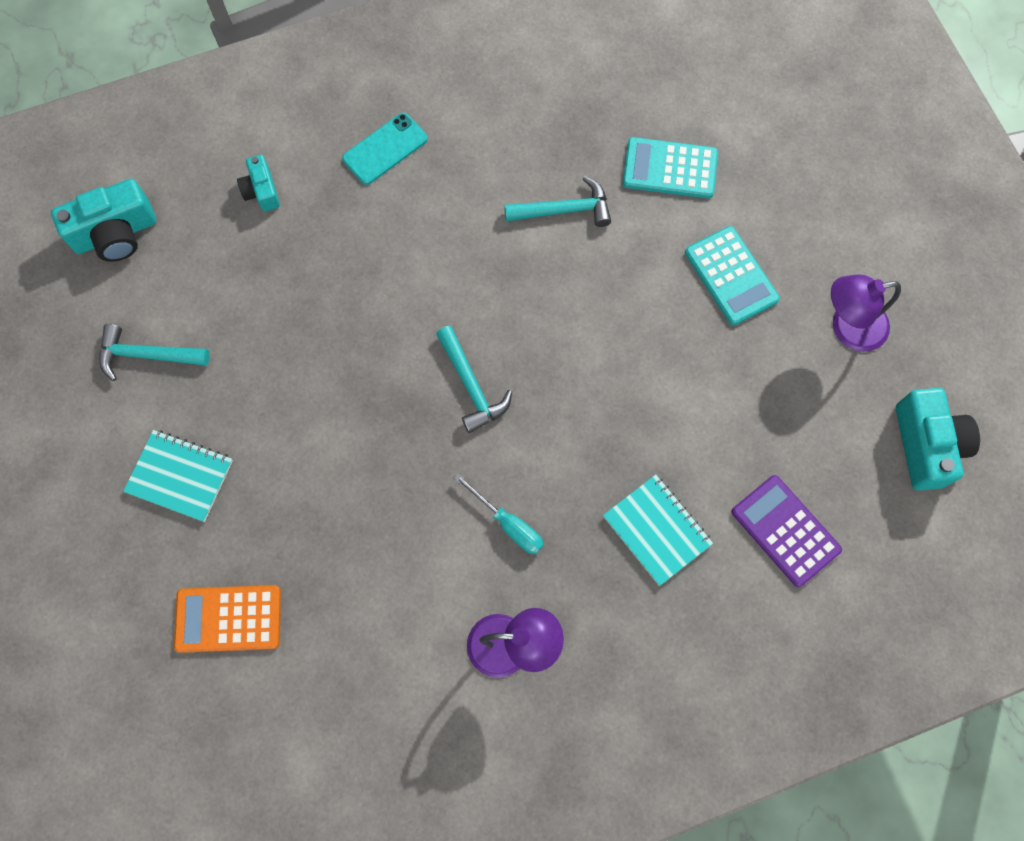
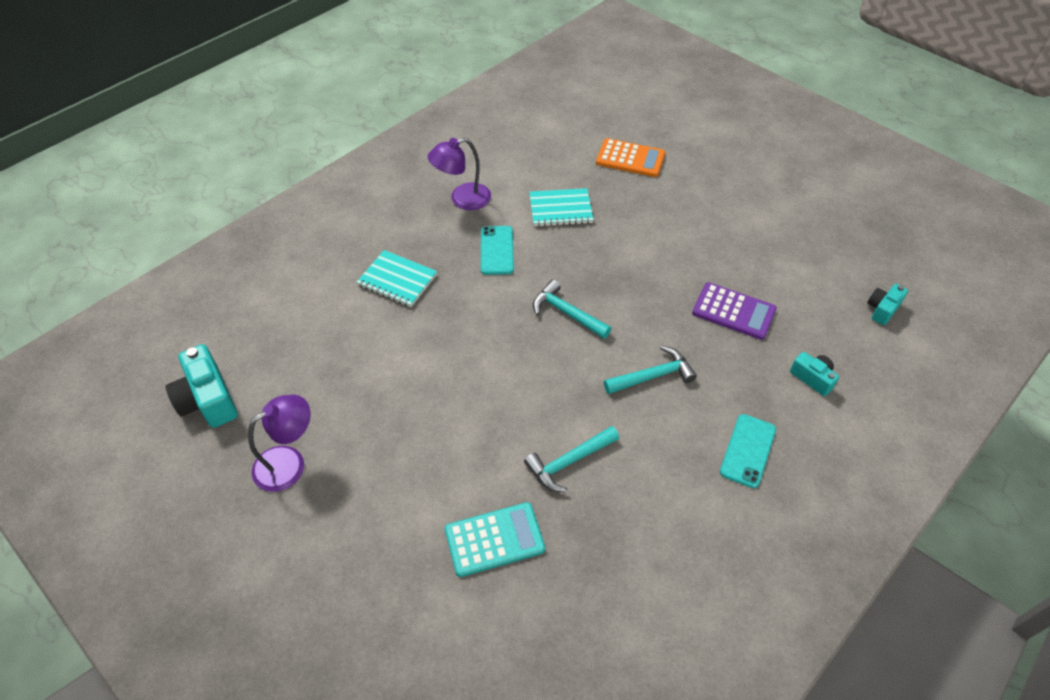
camera: 155 degrees right, 20 degrees down
turquoise camera [51,179,156,262] -> turquoise camera [867,284,908,325], size x0.58
turquoise hammer [100,324,210,381] -> turquoise hammer moved to [604,346,697,394]
turquoise notebook [123,430,233,522] -> turquoise notebook moved to [529,188,593,227]
orange calculator [174,585,281,653] -> orange calculator turned 45 degrees clockwise [596,138,666,177]
turquoise screwdriver [454,473,544,554] -> turquoise phone [481,226,514,275]
turquoise calculator [685,226,780,325] -> none
purple calculator [731,475,842,587] -> purple calculator moved to [692,282,777,340]

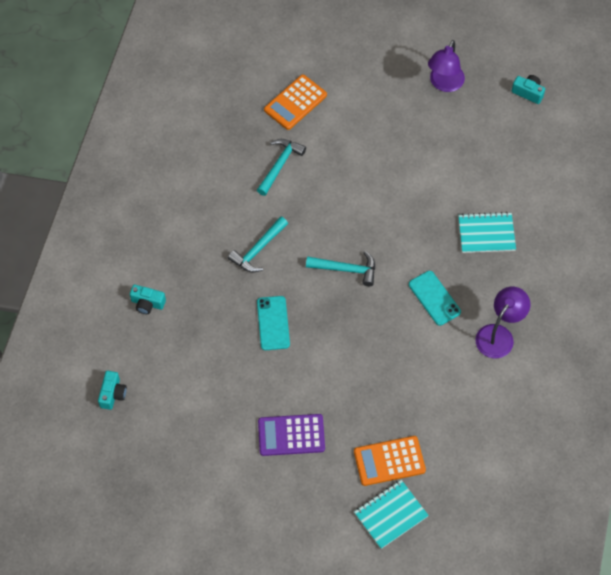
camera: 150 degrees right, 10 degrees up
turquoise camera [166,344,238,428] -> turquoise camera [512,75,545,104], size x0.58
turquoise calculator [445,502,545,577] -> orange calculator [264,75,327,130]
turquoise notebook [529,188,593,227] -> turquoise notebook moved to [354,480,429,549]
purple calculator [692,282,777,340] -> purple calculator moved to [258,414,325,456]
turquoise phone [720,414,776,488] -> turquoise phone moved to [257,296,290,350]

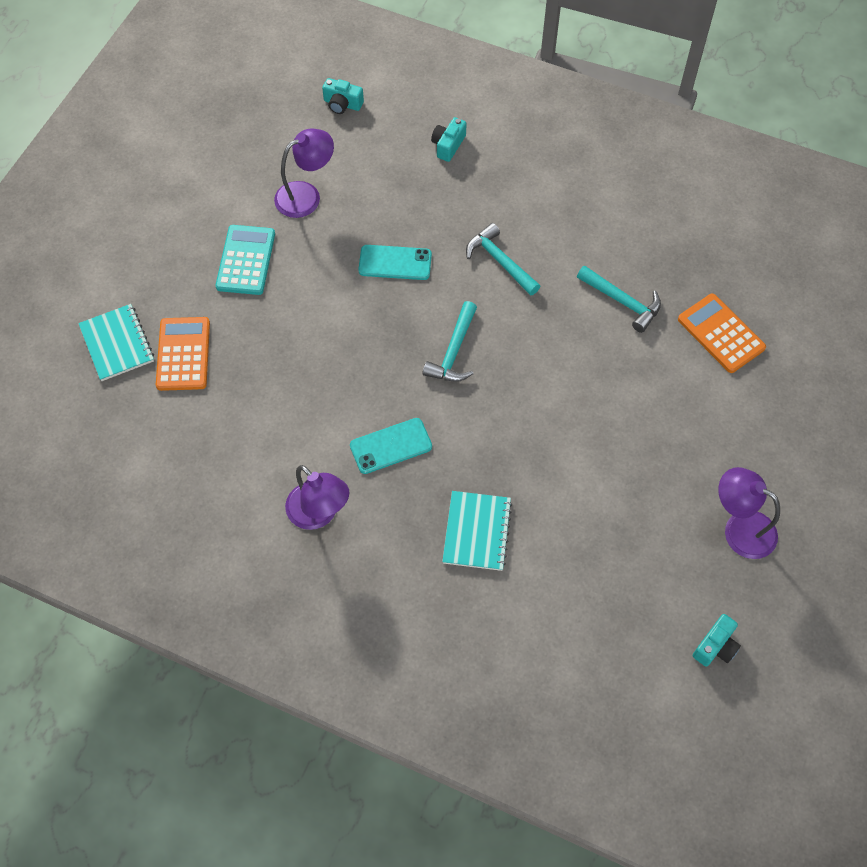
camera: 100 degrees right, 0 degrees up
purple calculator [258,414,325,456] -> turquoise calculator [215,225,275,295]
none -> purple lamp [274,129,334,218]

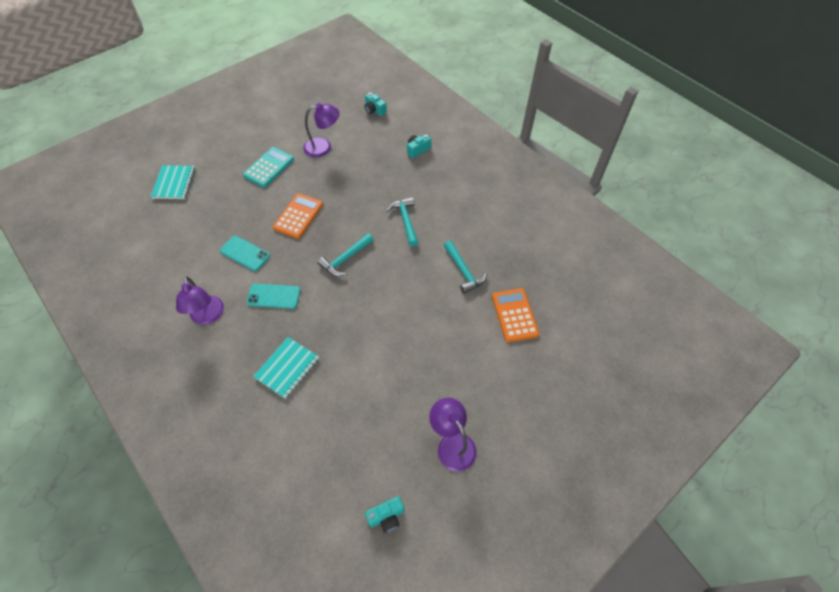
camera: 25 degrees right, 5 degrees down
orange calculator [156,317,210,391] -> orange calculator moved to [273,193,323,239]
turquoise phone [358,245,432,280] -> turquoise phone moved to [220,236,270,271]

